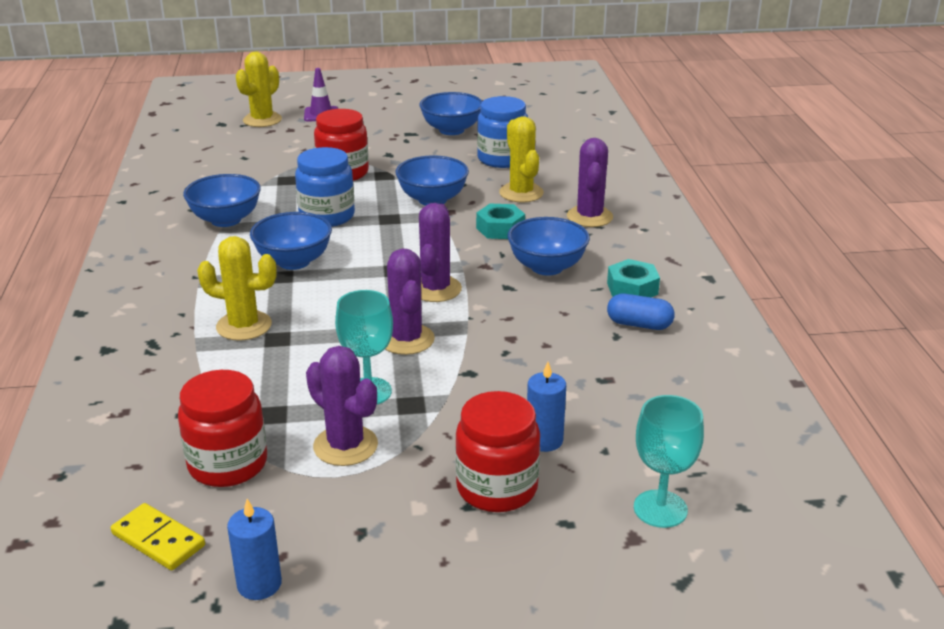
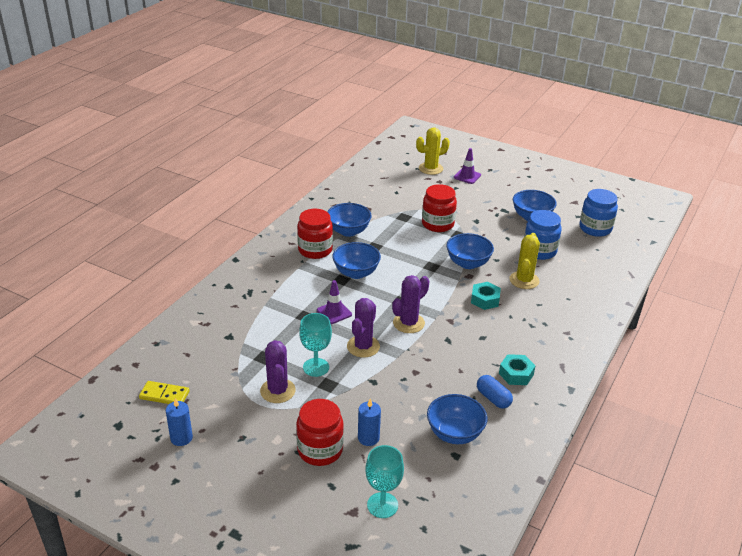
camera: 35 degrees right, 5 degrees up
yellow domino [111,503,205,570] -> yellow domino turned 60 degrees counterclockwise [139,381,189,404]
red jar [178,370,267,487] -> red jar moved to [297,209,333,259]
yellow cactus [197,236,277,341] -> none
blue jar [295,147,355,227] -> blue jar moved to [579,189,618,237]
blue bowl [507,217,590,276] -> blue bowl moved to [427,394,487,444]
purple cactus [567,138,613,227] -> none
none -> purple traffic cone [317,280,352,324]

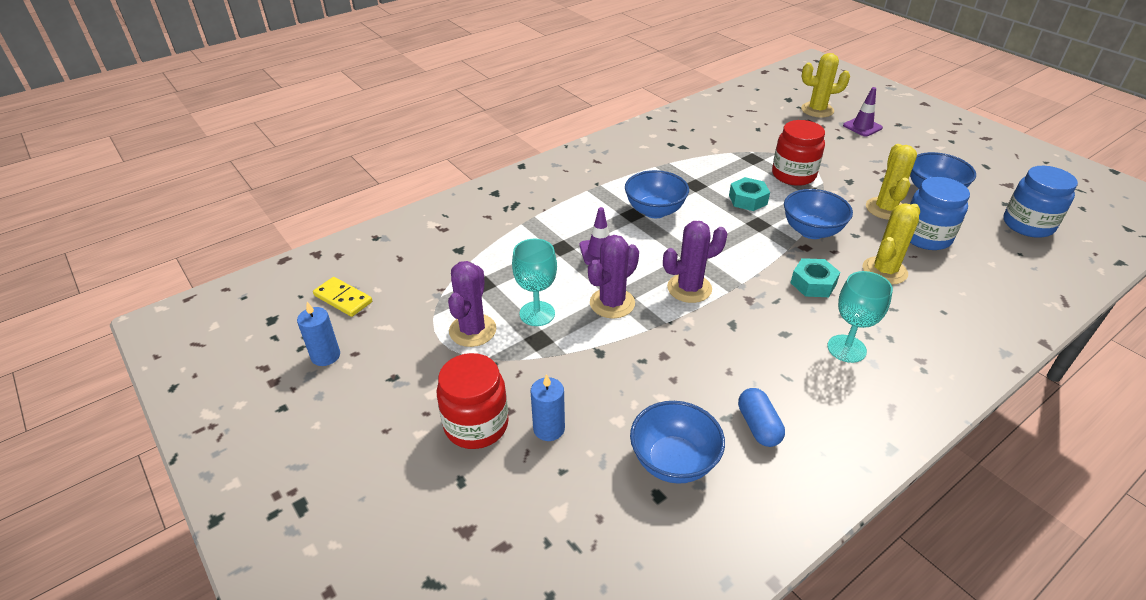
camera: 25 degrees right, 5 degrees up
red jar [297,209,333,259] -> none
blue bowl [327,203,372,237] -> none
turquoise goblet [365,445,404,518] -> turquoise goblet moved to [827,271,893,363]
turquoise nut [499,354,535,385] -> turquoise nut moved to [729,177,770,211]
none -> yellow cactus [866,144,917,220]

